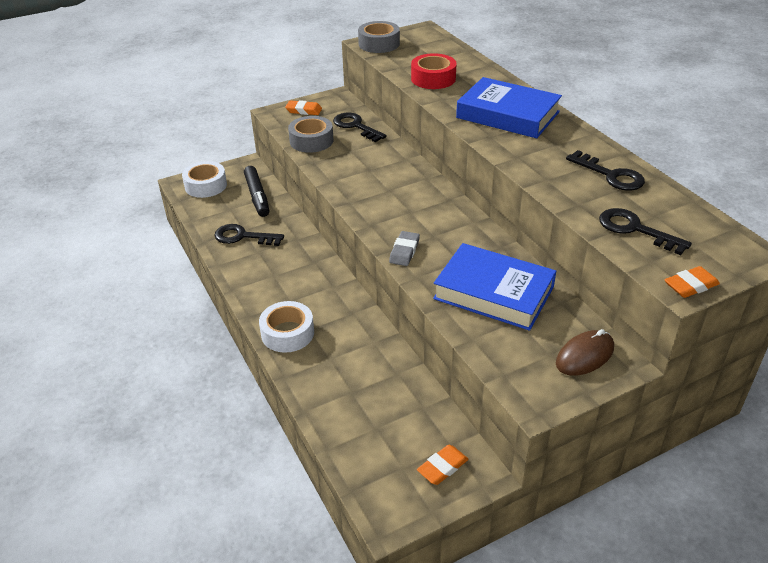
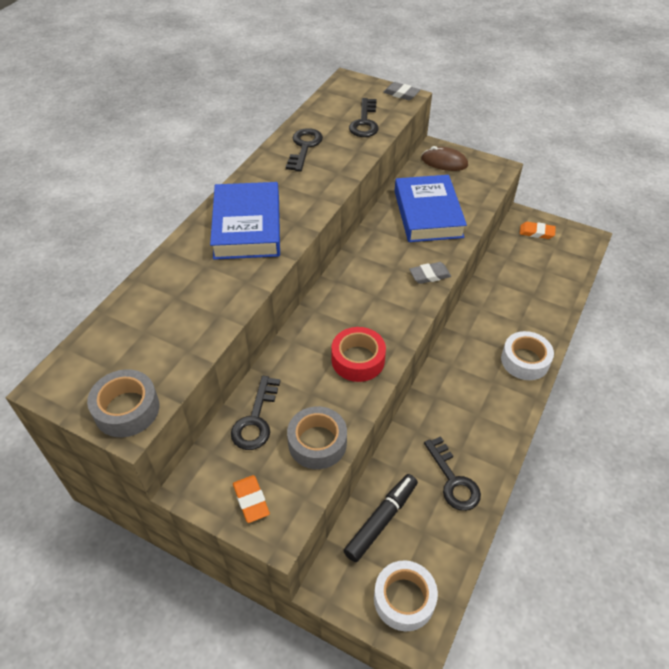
camera: 125 degrees left, 10 degrees up
red tape [411,53,457,89] -> red tape moved to [331,327,386,382]
orange eraser [664,266,720,298] -> grey eraser [383,82,420,100]

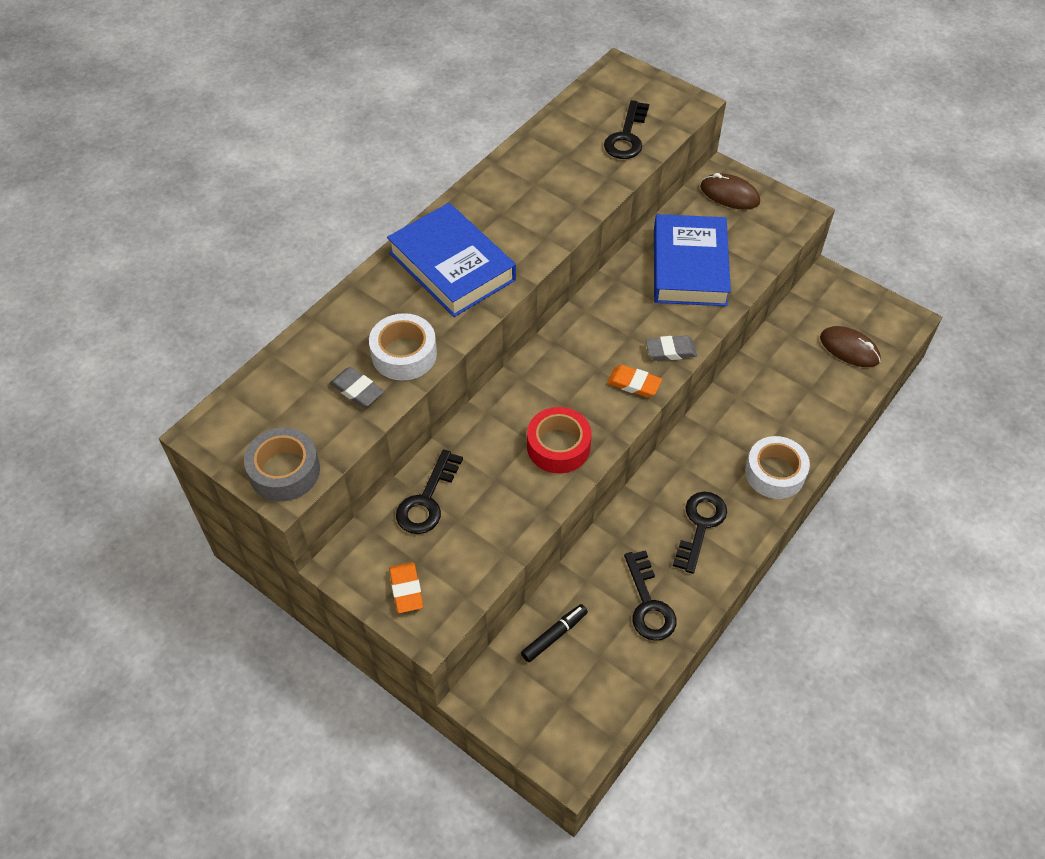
camera: 10 degrees right, 5 degrees up
blue book [210,182,280,260] -> blue book turned 45 degrees counterclockwise [387,203,516,317]
black key [286,128,323,172] -> black key moved to [673,492,727,574]
grey tape [287,406,347,469] -> none
black marker [344,474,418,562] -> black marker [521,604,588,662], size x0.66
white tape [374,560,438,631] -> white tape moved to [369,313,437,381]
grey eraser [383,82,420,100] -> grey eraser moved to [330,367,384,408]
orange eraser [520,222,556,239] -> orange eraser moved to [607,365,662,397]
none -> brown mouse [820,326,881,367]

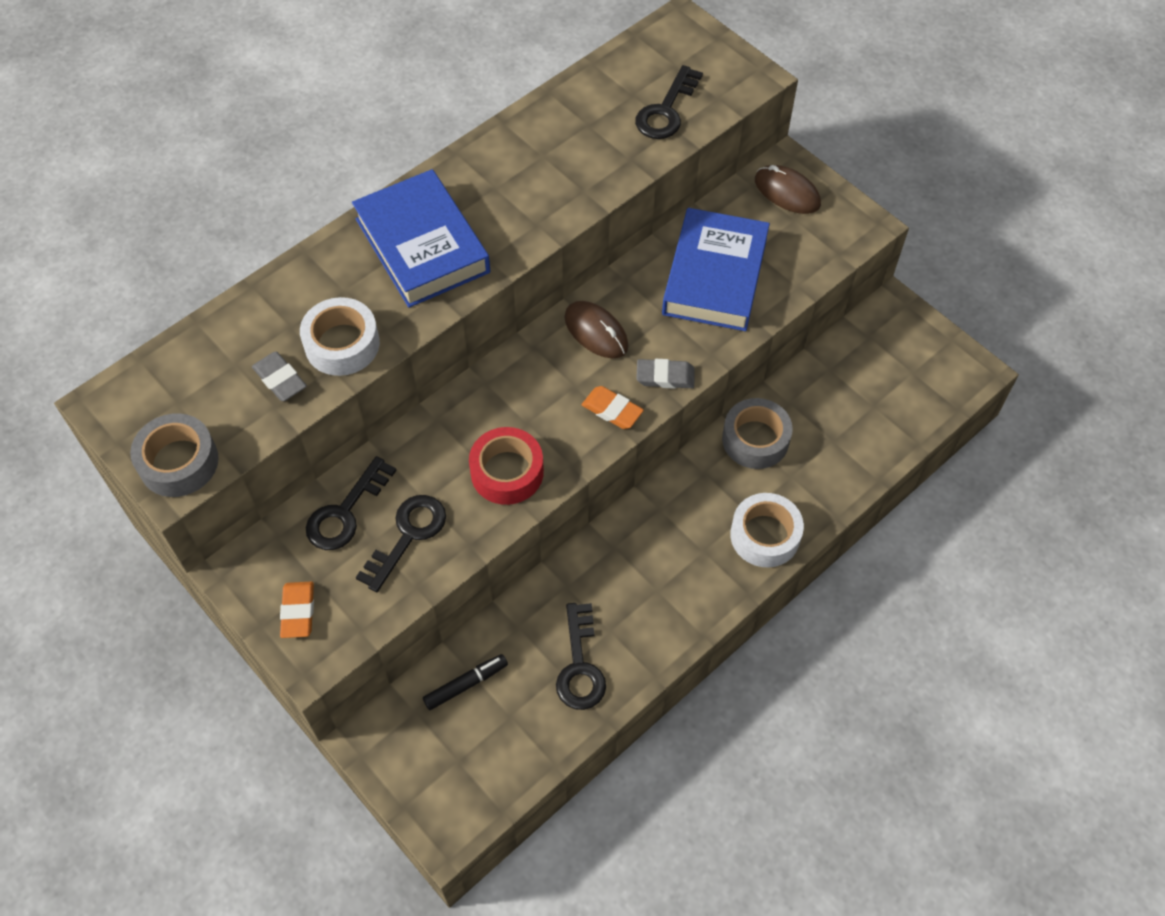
camera: 10 degrees right, 5 degrees up
black key [673,492,727,574] -> black key moved to [356,495,446,592]
brown mouse [820,326,881,367] -> brown mouse moved to [564,301,629,358]
none -> grey tape [722,398,793,469]

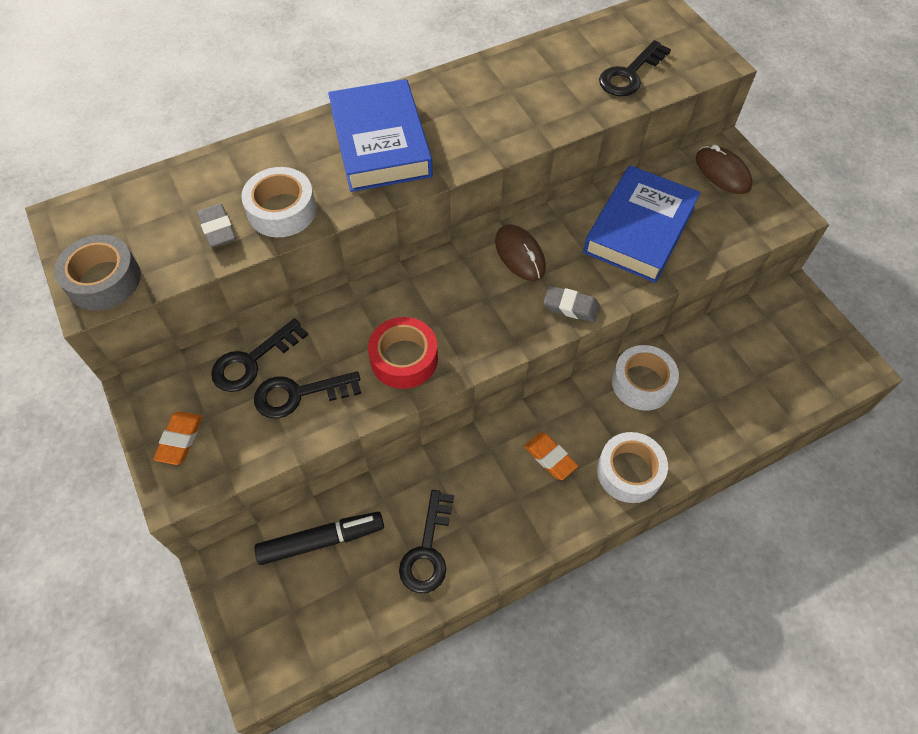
camera: 15 degrees right, 0 degrees up
black key [356,495,446,592] -> black key turned 150 degrees counterclockwise [254,371,361,419]
black marker [423,654,508,710] -> black marker [254,512,384,565], size x1.51
orange eraser [582,386,644,429] -> orange eraser moved to [524,433,578,480]
grey tape [722,398,793,469] -> white tape [612,345,679,410]

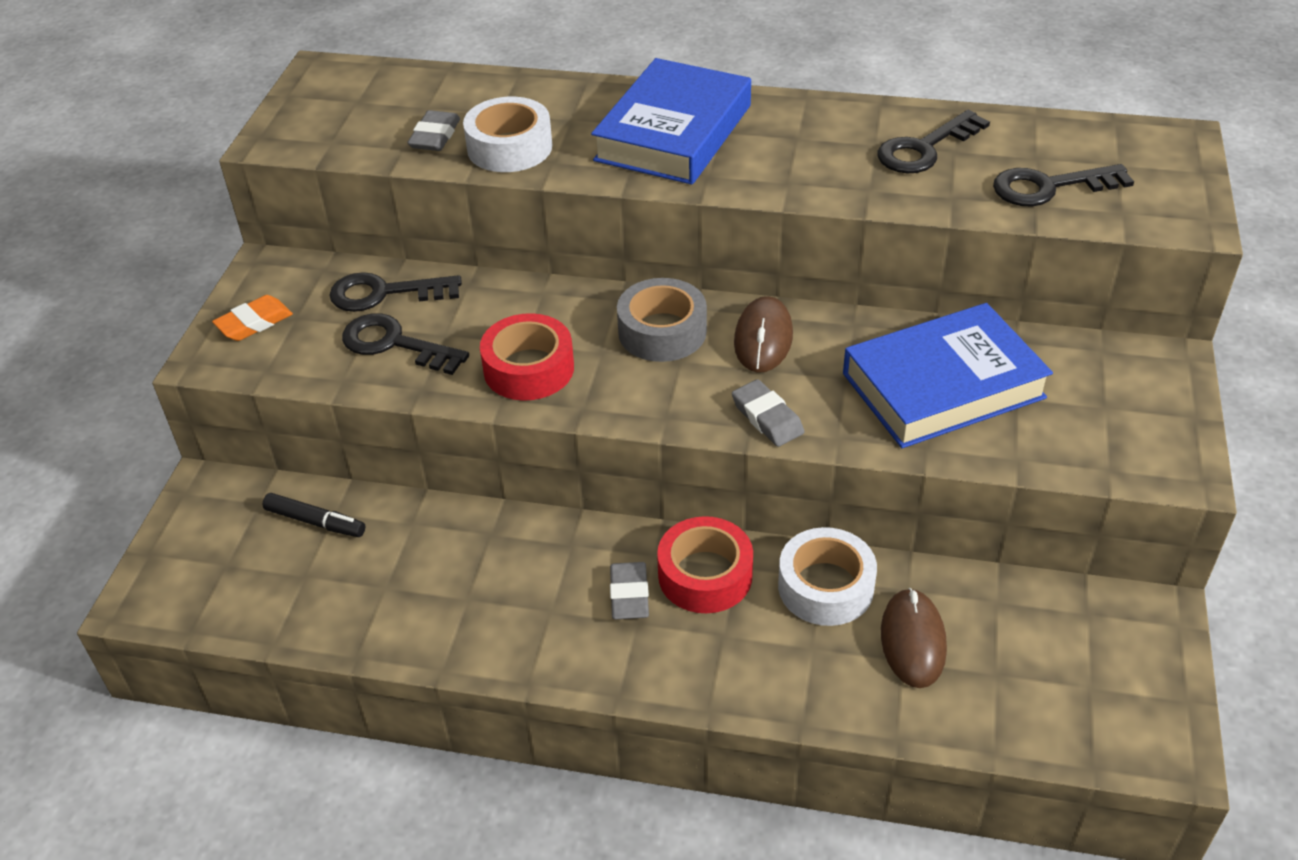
camera: 40 degrees right, 15 degrees down
grey tape [54,235,141,311] -> grey tape moved to [617,278,707,362]
black marker [254,512,384,565] -> black marker [262,493,365,537], size x0.66
black key [399,490,454,593] -> black key moved to [878,110,990,173]
orange eraser [524,433,578,480] -> grey eraser [610,562,649,619]
white tape [597,432,668,503] -> none
brown mouse [696,145,753,194] -> brown mouse moved to [881,588,947,688]
none -> red tape [657,516,753,613]

